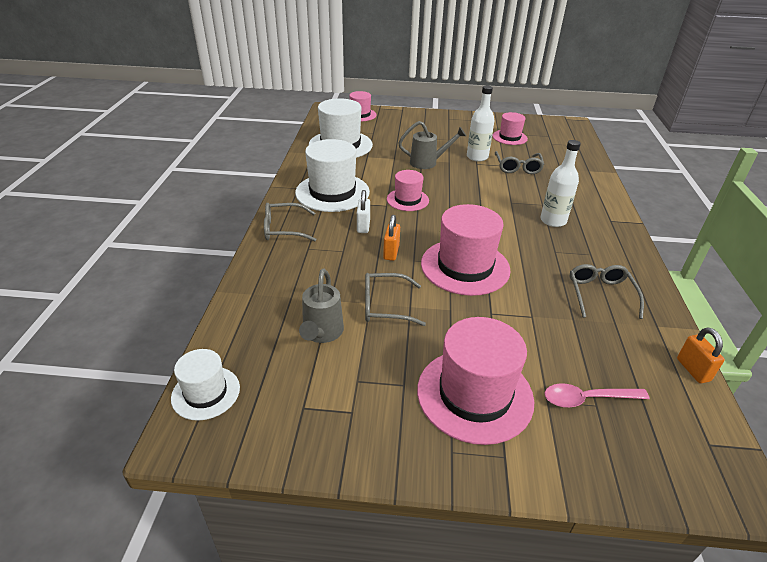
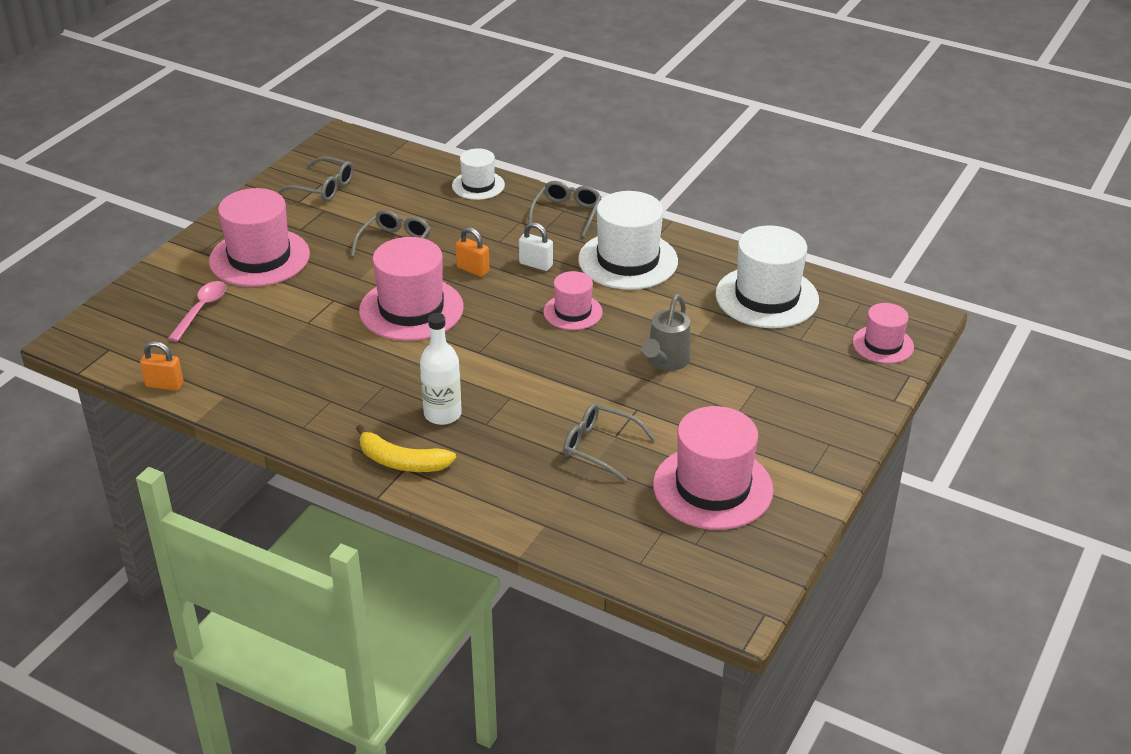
camera: 115 degrees right, 0 degrees up
white hat [171,349,240,421] -> white hat moved to [452,148,505,200]
grey watering can [299,269,344,343] -> none
white bottle [467,85,495,162] -> none
pink hat [493,112,528,145] -> pink hat [653,406,774,530], size x1.76
grey glasses [570,264,644,319] -> grey glasses moved to [278,157,354,201]
none -> yellow banana [356,425,456,472]

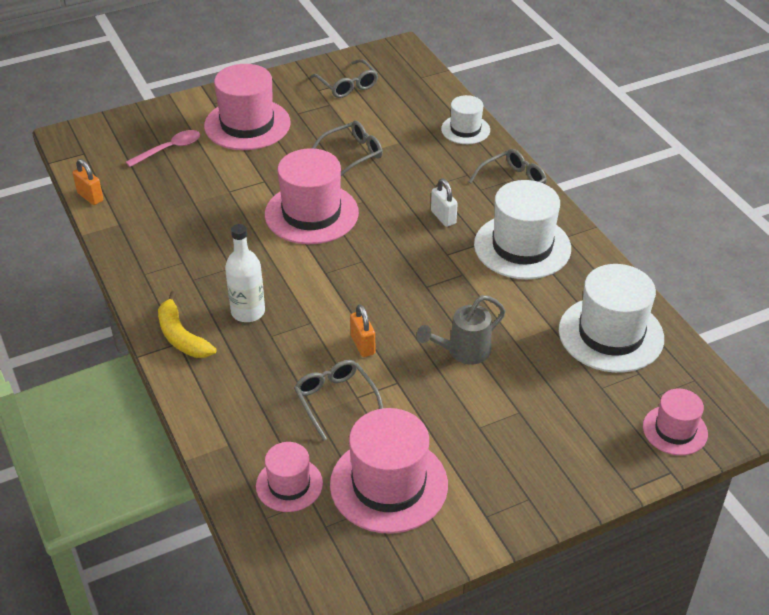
camera: 35 degrees right, 5 degrees up
orange padlock [455,227,489,277] -> orange padlock moved to [350,304,375,357]
pink hat [544,271,603,330] -> pink hat moved to [256,442,323,512]

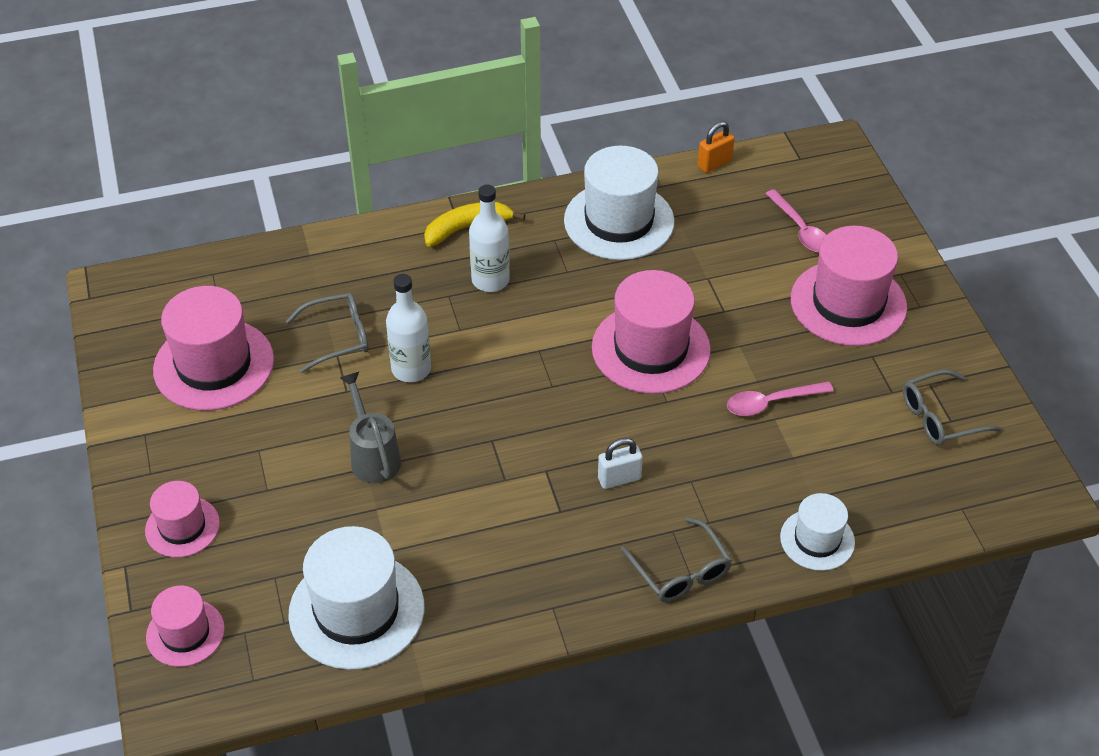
camera: 100 degrees right, 5 degrees up
pink hat [256,442,323,512] -> pink hat moved to [145,481,220,557]
grey glasses [312,121,383,176] -> pink spoon [727,381,834,416]
orange padlock [350,304,375,357] -> white bottle [386,274,431,382]
white hat [474,180,571,279] -> white hat moved to [564,146,674,260]

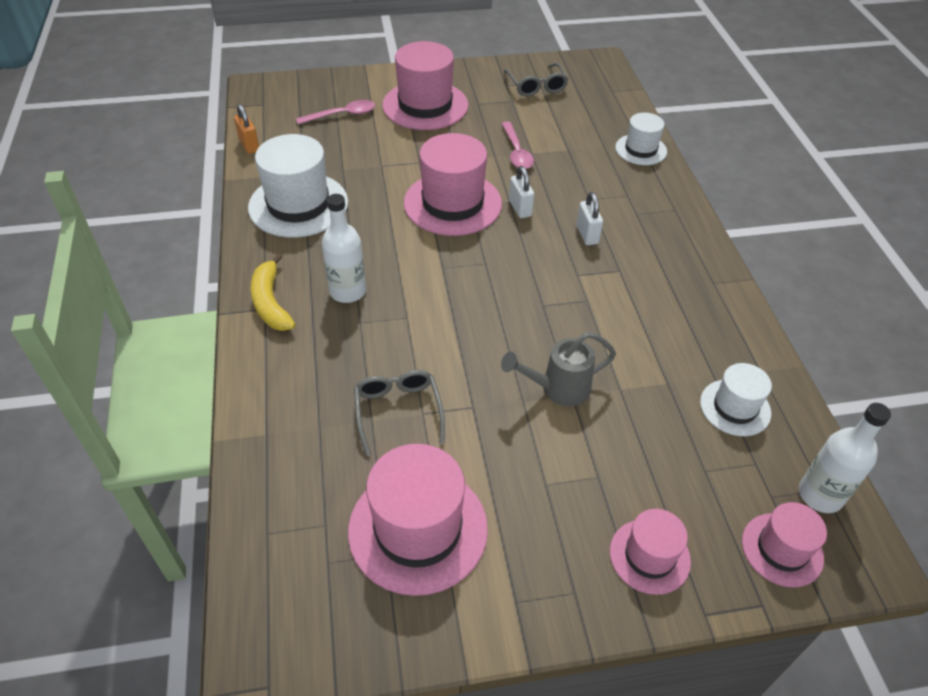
camera: 85 degrees left, 0 degrees up
white hat [288,526,424,670] -> white hat [700,363,772,436], size x0.57
white bottle [386,274,431,382] -> white bottle moved to [799,403,891,513]
grey glasses [621,517,732,602] -> none
none -> white padlock [509,166,534,218]

